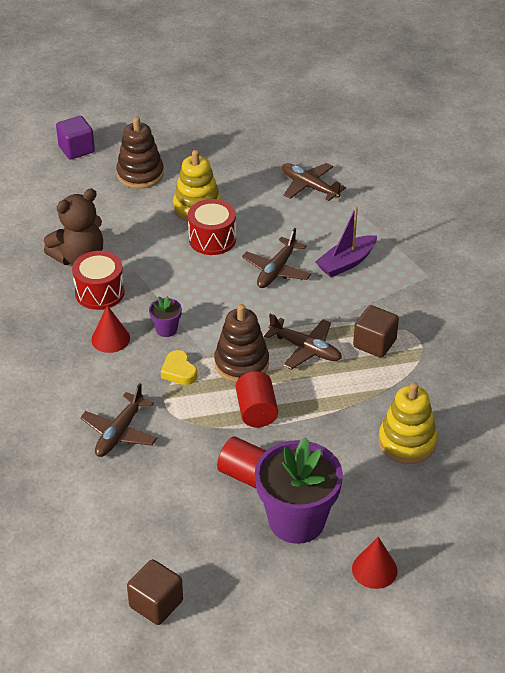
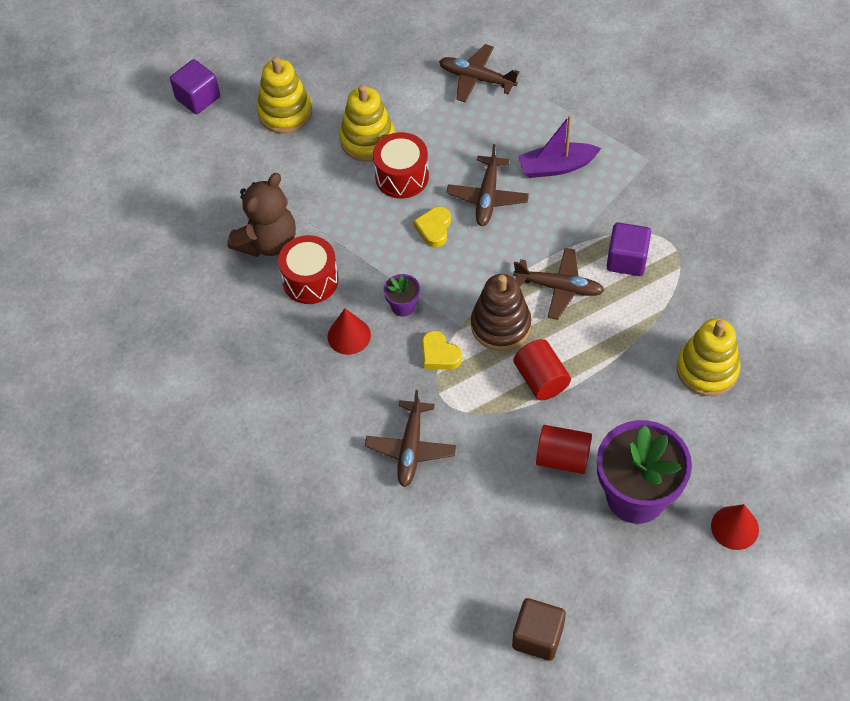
camera: 15 degrees left, 15 degrees up
brown stacking toy [116,117,164,189] -> yellow stacking toy [257,56,312,134]
purple boat [315,206,377,277] -> purple boat turned 45 degrees clockwise [518,115,602,178]
brown cube [353,305,399,358] -> purple cube [607,222,651,276]
none -> yellow heart [413,206,451,248]

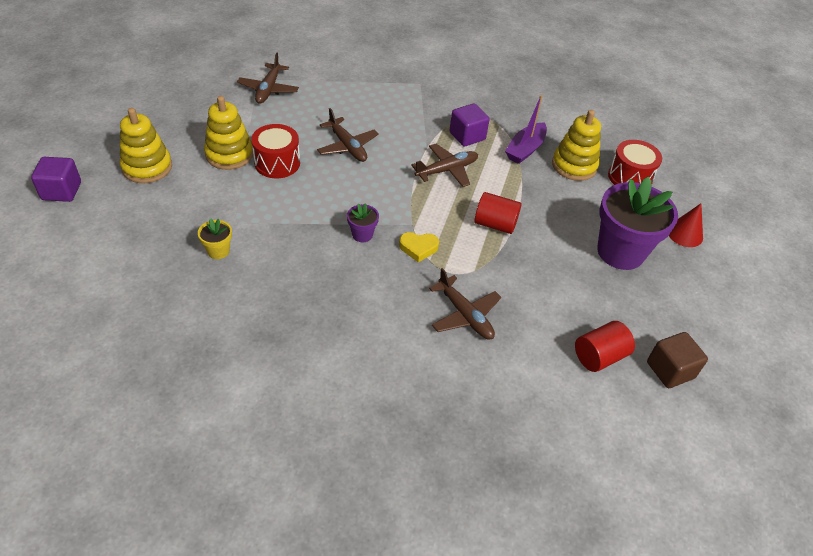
camera: 50 degrees left, 10 degrees down
brown teddy bear [227,173,296,257] -> yellow flower pot [198,218,232,259]
red drum [278,235,339,304] -> red drum moved to [608,140,662,185]
red cone [328,308,371,355] -> none
yellow heart [413,206,451,248] -> none
brown plane [439,44,520,103] -> brown plane turned 60 degrees counterclockwise [237,53,299,104]
brown stacking toy [471,274,531,351] -> none
purple boat [518,115,602,178] -> purple boat moved to [505,95,547,164]
red cylinder [536,425,592,474] -> red cylinder moved to [575,321,635,372]

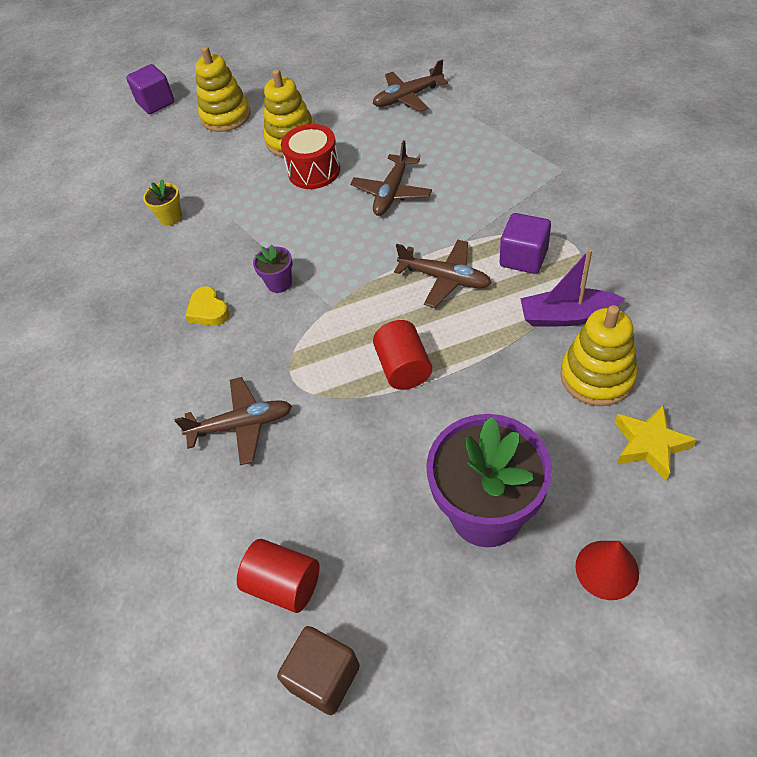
camera: 65 degrees right, 5 degrees up
yellow heart [399,232,439,262] -> yellow heart moved to [185,286,230,326]
brown plane [429,268,501,339] -> brown plane turned 120 degrees counterclockwise [175,377,292,465]
red drum [608,140,662,185] -> yellow star [615,404,697,481]

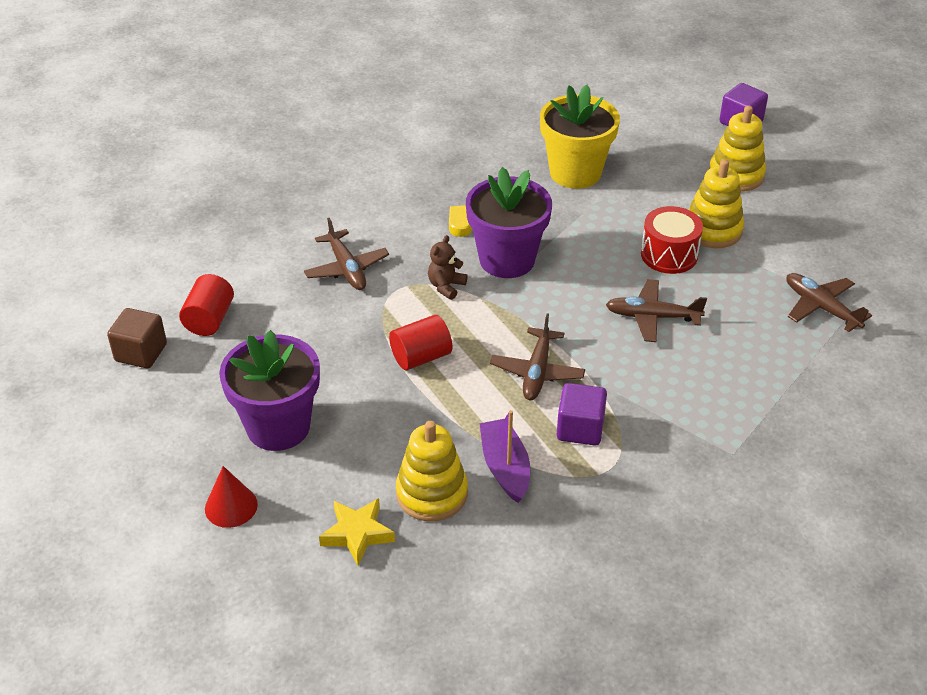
camera: 70 degrees right, 10 degrees down
yellow flower pot [143,180,182,226] -> yellow flower pot [540,85,620,189], size x2.29
purple flower pot [253,244,293,293] -> purple flower pot [466,167,552,278], size x2.29
none -> brown teddy bear [428,235,468,300]

